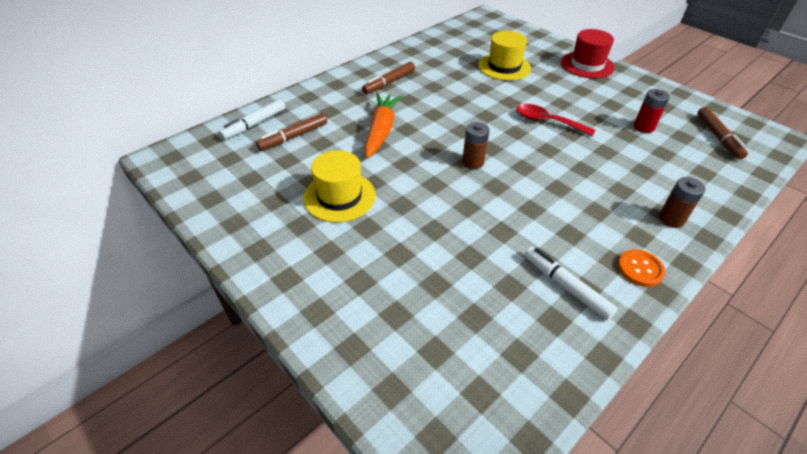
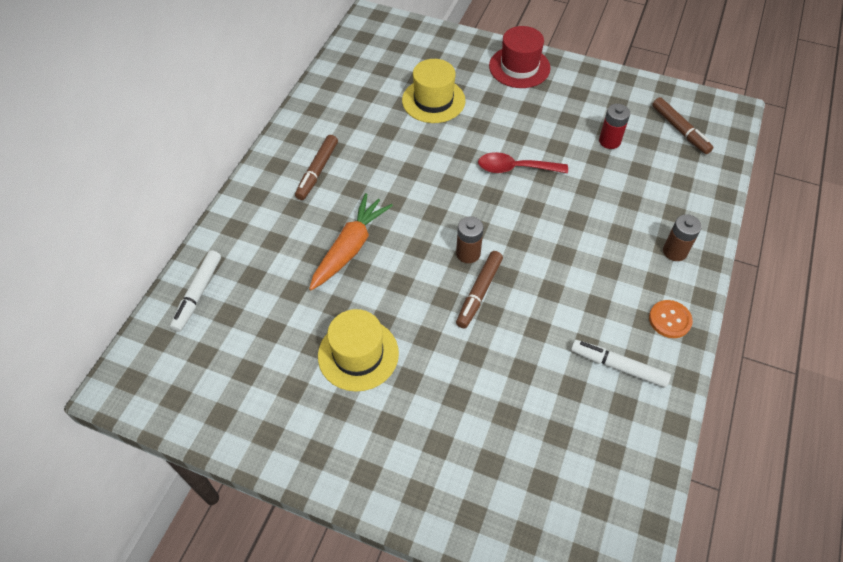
camera: 25 degrees left, 10 degrees up
brown marker [256,113,327,151] -> brown marker moved to [456,251,503,328]
orange carrot [365,93,403,158] -> orange carrot turned 45 degrees clockwise [309,193,393,290]

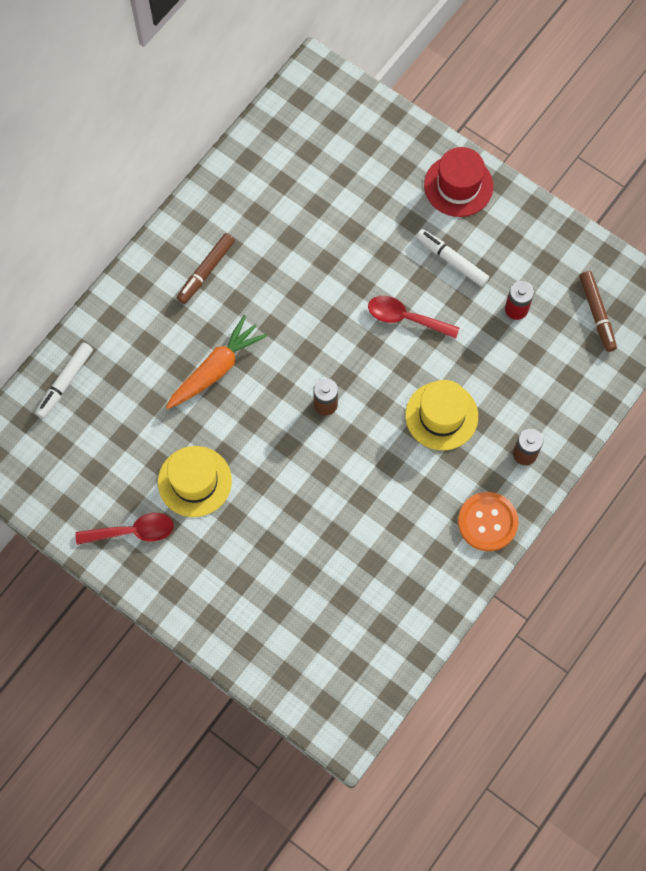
camera: 15 degrees right, 15 degrees up
yellow hat [402,59,466,123] -> yellow hat moved to [405,380,478,450]
brown marker [456,251,503,328] -> none
white marker [571,340,671,388] -> white marker moved to [416,229,489,287]
orange button [649,300,693,338] -> orange button [458,492,518,551], size x1.51
none -> red spoon [75,513,174,545]

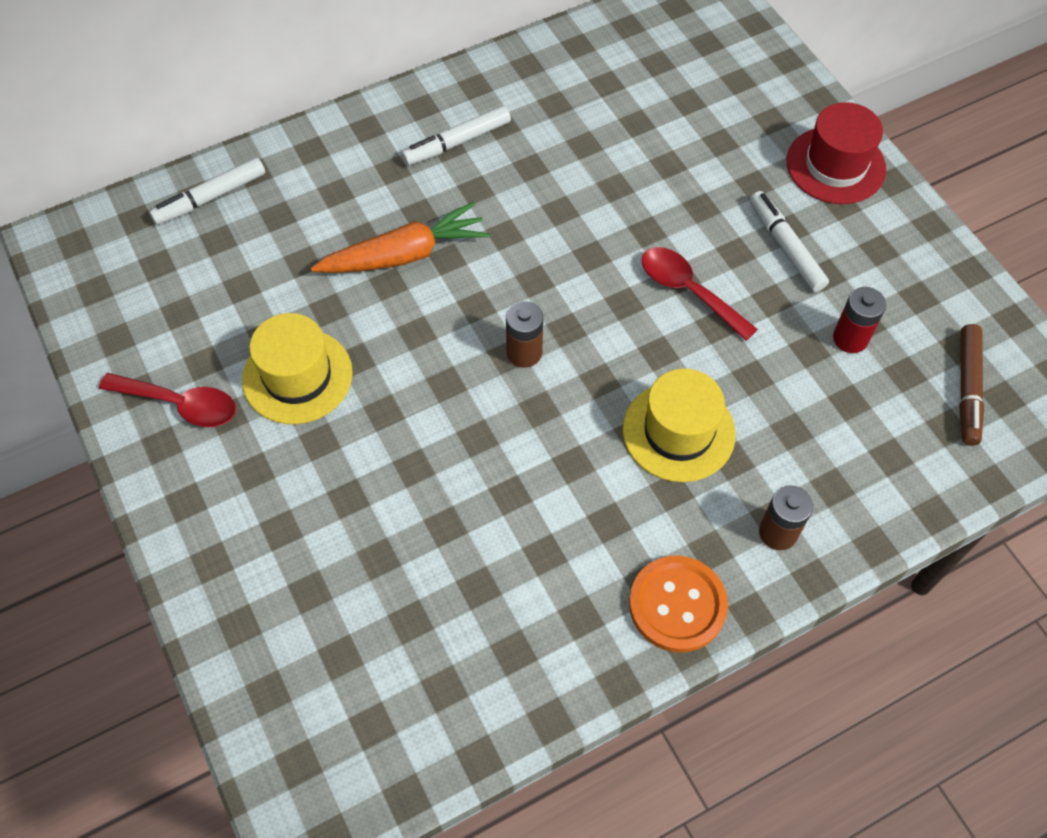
camera: 25 degrees right, 10 degrees down
brown marker [177,233,235,304] -> white marker [401,105,511,166]

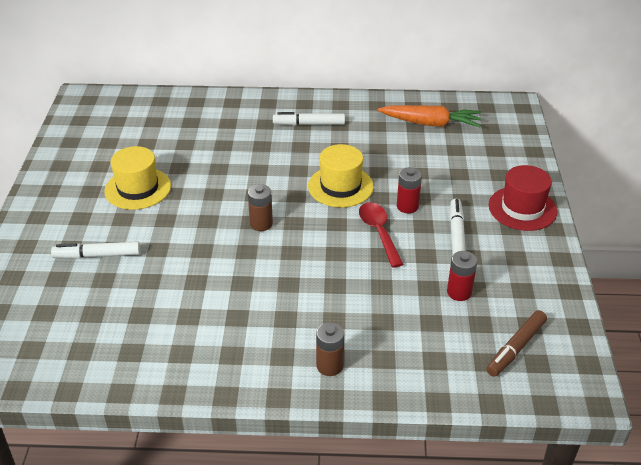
camera: 30 degrees right, 20 degrees down
red spoon [99,373,236,427] -> none
white marker [149,157,265,225] -> white marker moved to [51,241,141,259]
orange carrot [311,202,490,273] -> orange carrot moved to [377,105,481,127]
yellow hat [623,368,736,482] -> yellow hat moved to [308,144,374,207]
orange button [629,556,728,652] -> none
none -> red battery [397,167,422,213]

